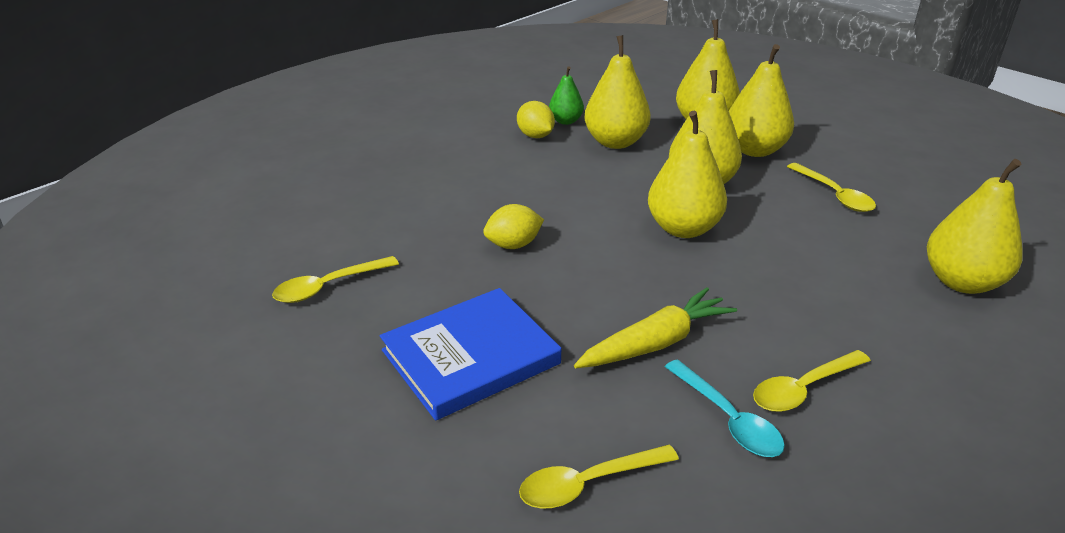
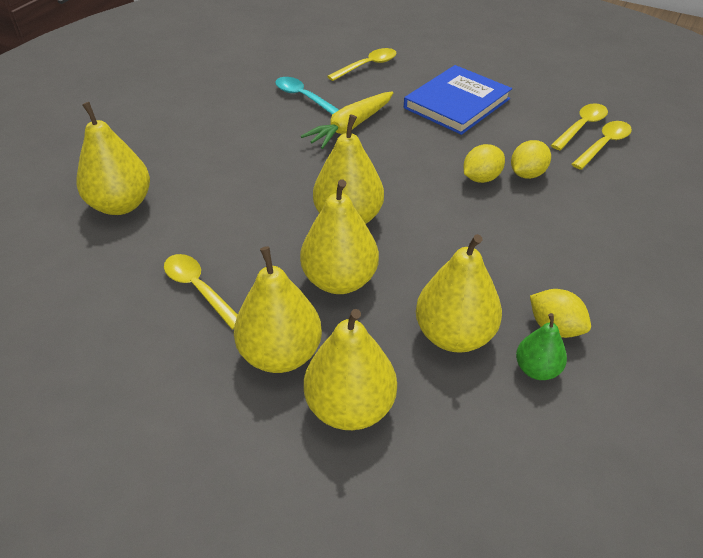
camera: 165 degrees right, 10 degrees up
yellow spoon [753,350,871,412] -> yellow spoon moved to [572,121,632,170]
none -> yellow lemon [511,140,551,179]

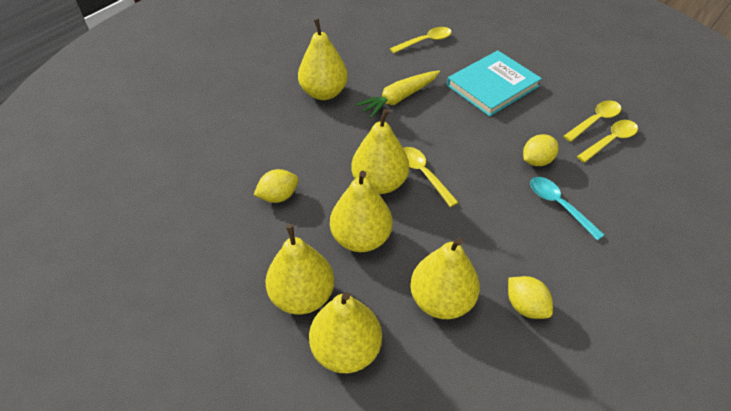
camera: 10 degrees right, 5 degrees up
yellow pear [76,102,150,215] -> yellow pear moved to [298,19,348,100]
yellow spoon [164,254,238,330] -> yellow spoon moved to [403,147,459,207]
turquoise spoon [275,77,339,114] -> turquoise spoon moved to [530,177,605,241]
blue book [404,65,512,135] -> turquoise book [447,50,542,117]
yellow lemon [464,144,505,183] -> yellow lemon moved to [254,169,298,203]
green pear [516,313,567,380] -> none

